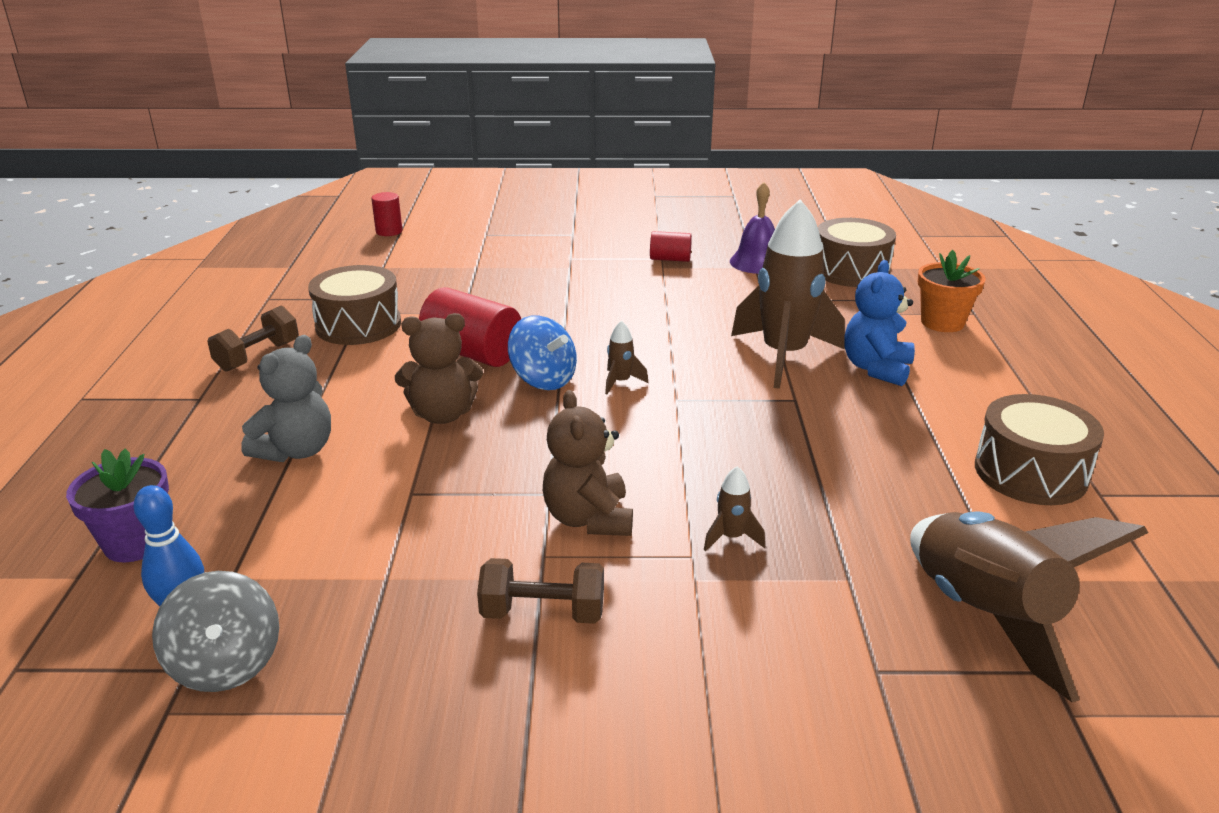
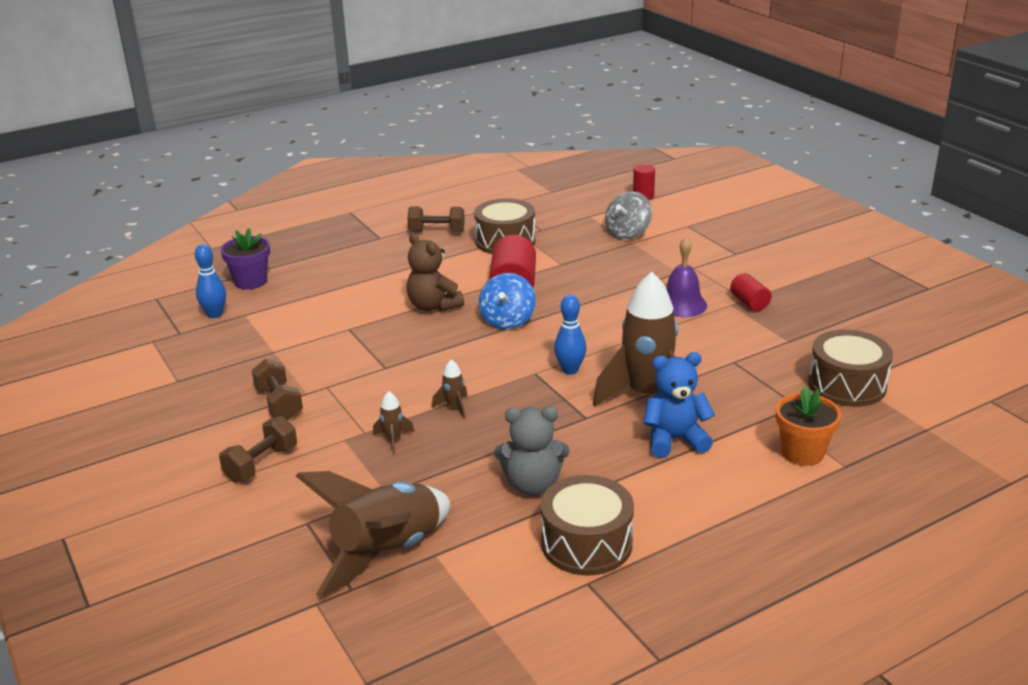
camera: 60 degrees right, 0 degrees up
grey spinning top [152,571,279,692] -> grey spinning top moved to [605,191,652,240]
grey teddy bear [241,335,331,462] -> grey teddy bear moved to [494,406,570,495]
brown teddy bear [543,390,633,536] -> none
brown rocket [605,321,649,394] -> brown rocket moved to [432,359,468,419]
purple bell [730,182,775,274] -> purple bell moved to [666,237,707,317]
none -> brown dumbbell [219,416,297,483]
none -> blue bowling pin [554,295,587,375]

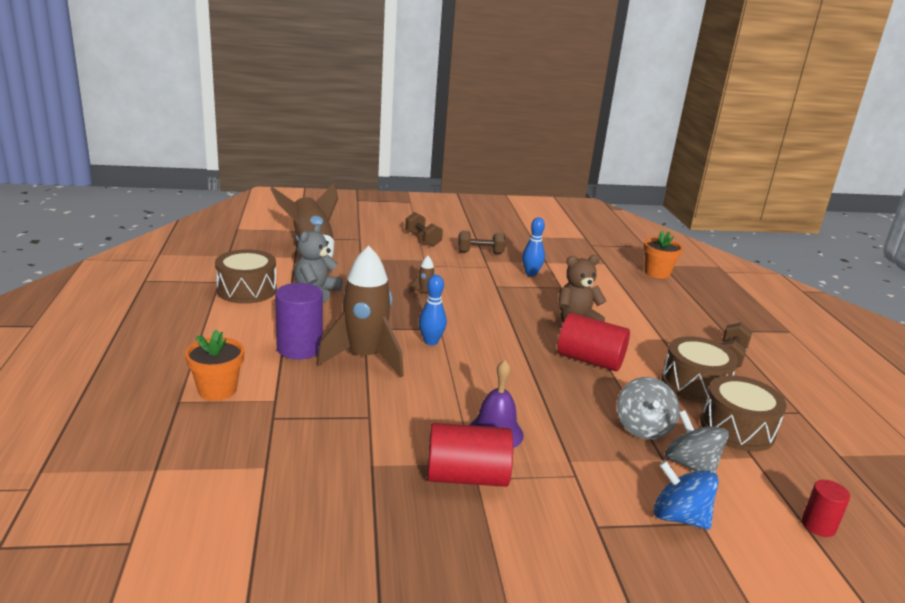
camera: 110 degrees right, 5 degrees down
blue bowling pin [195,244,226,318] -> blue bowling pin moved to [522,217,545,276]
purple flower pot [220,228,270,290] -> orange flower pot [644,230,683,279]
brown rocket [373,391,414,454] -> none
blue spinning top [479,273,536,330] -> blue spinning top moved to [653,461,718,530]
blue teddy bear [643,352,715,458] -> purple cylinder [275,283,323,360]
red cylinder [730,273,771,311] -> red cylinder [427,423,513,487], size x1.79
brown drum [808,330,893,407] -> brown drum moved to [700,375,787,452]
none -> grey spinning top [617,377,680,440]

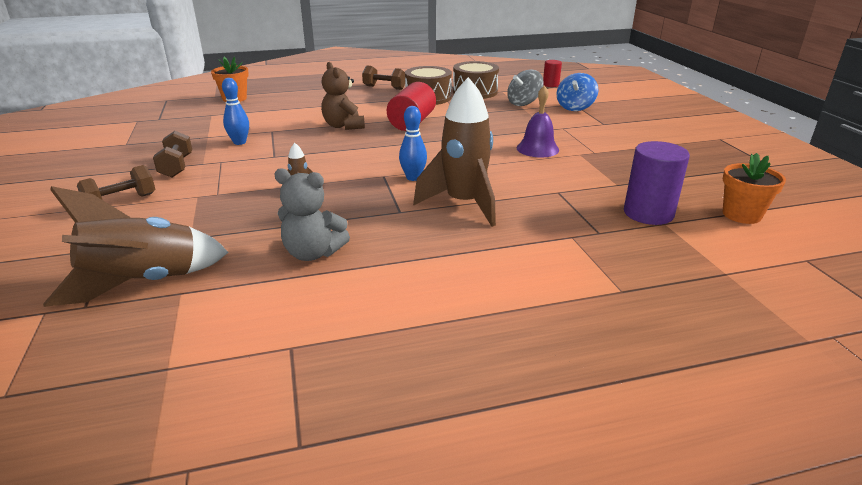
camera: 95 degrees left, 5 degrees up
orange flower pot [185,330,244,401] -> orange flower pot moved to [723,153,786,224]
brown drum [215,249,277,304] -> none
purple cylinder [275,283,323,360] -> purple cylinder moved to [624,141,690,225]
red cylinder [427,423,513,487] -> none
grey spinning top [617,377,680,440] -> none

